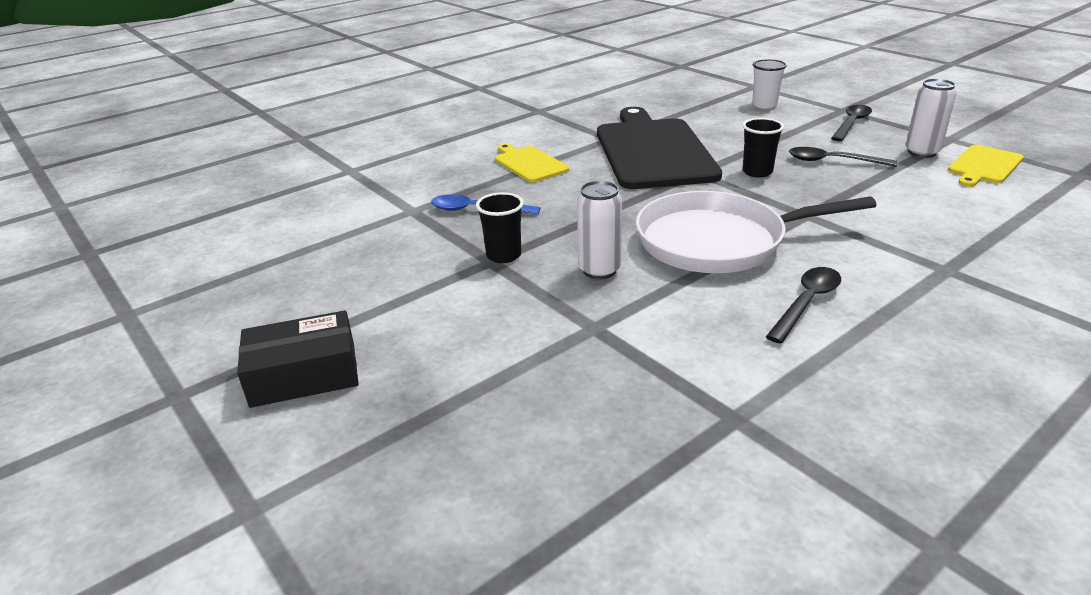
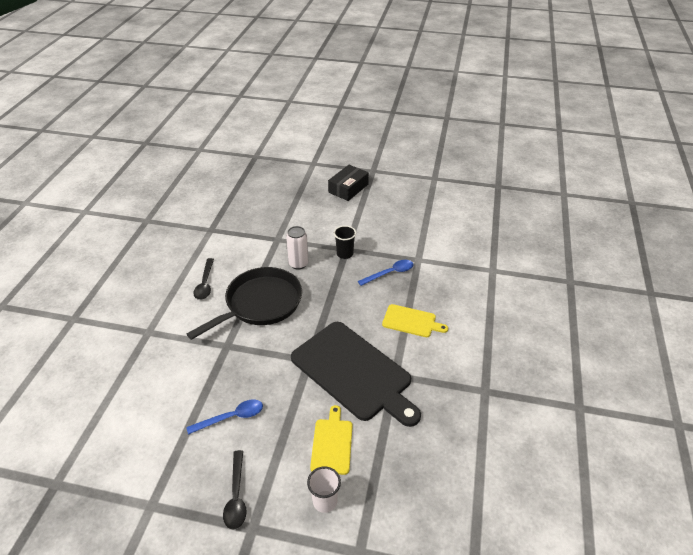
camera: 140 degrees right, 10 degrees up
white pan [636,191,877,273] -> black pan [187,267,302,340]
black cup [743,118,784,178] -> none
black spoon [789,147,897,167] -> blue spoon [186,400,263,435]
white can [905,79,956,158] -> none
yellow cutting board [948,145,1024,187] -> yellow cutting board moved to [310,405,353,475]

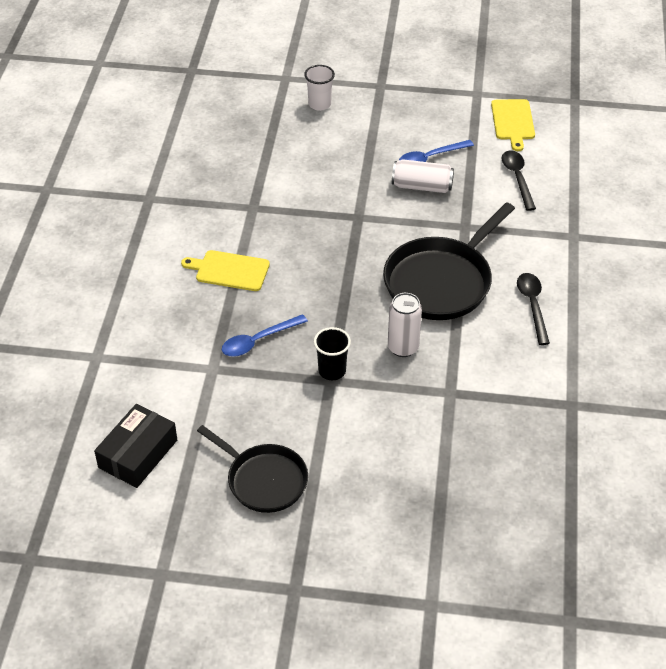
camera: 175 degrees right, 5 degrees up
black spoon [223,450,247,529] -> black spoon moved to [502,150,536,211]
black cutting board [291,322,421,427] -> none
yellow cutting board [310,405,353,475] -> yellow cutting board moved to [491,99,535,151]
black box [328,165,369,201] -> black box moved to [94,404,177,488]
none -> black pan [197,425,308,513]
none -> white can [392,159,454,193]

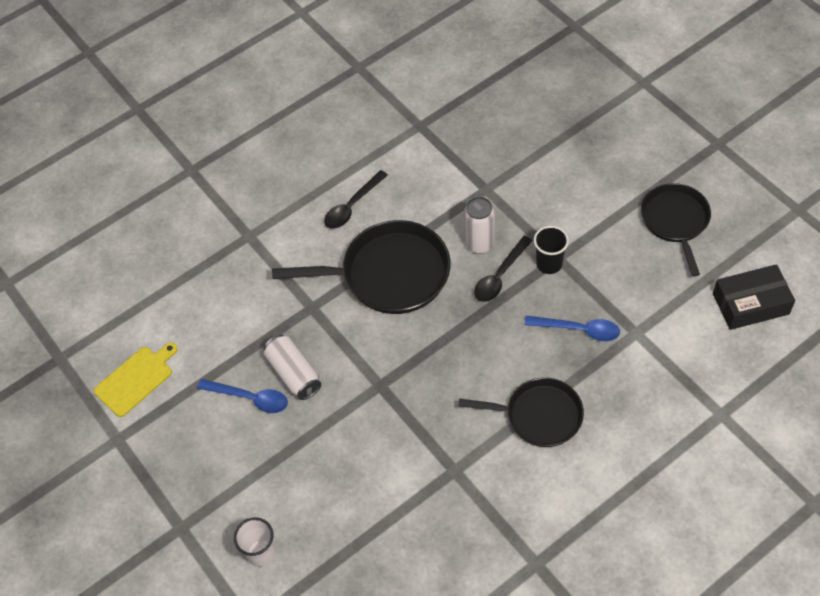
camera: 130 degrees left, 10 degrees up
yellow cutting board [181,250,270,291] -> black pan [458,378,584,447]
black spoon [502,150,536,211] -> black spoon moved to [474,236,533,302]

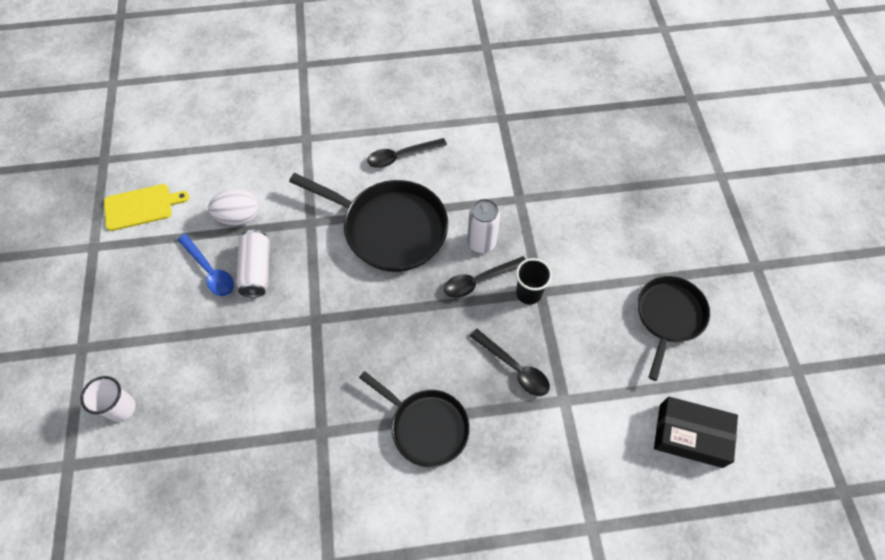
camera: 25 degrees right, 5 degrees up
blue spoon [525,316,620,341] -> black spoon [470,329,550,396]
none -> white egg [208,189,259,225]

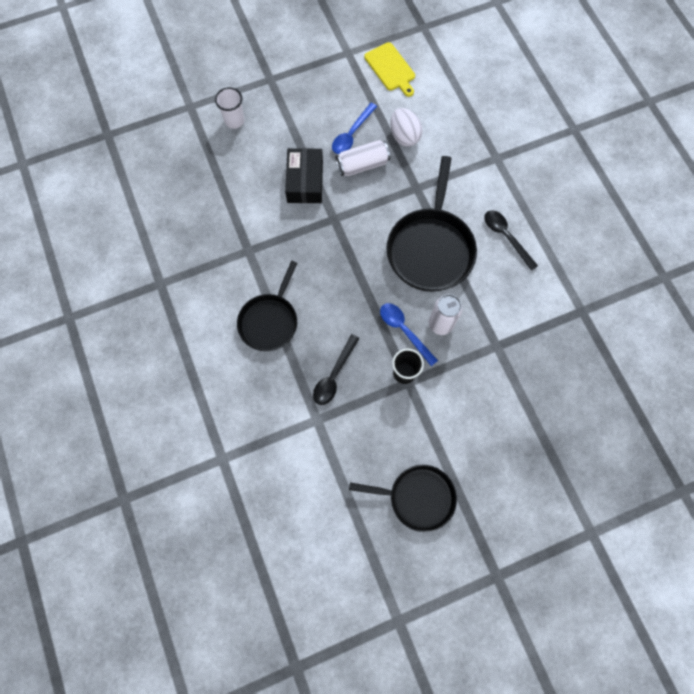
camera: 75 degrees right, 10 degrees up
black spoon [444,256,526,298] -> blue spoon [380,303,438,366]
black box [654,397,738,468] -> black box moved to [285,148,323,203]

